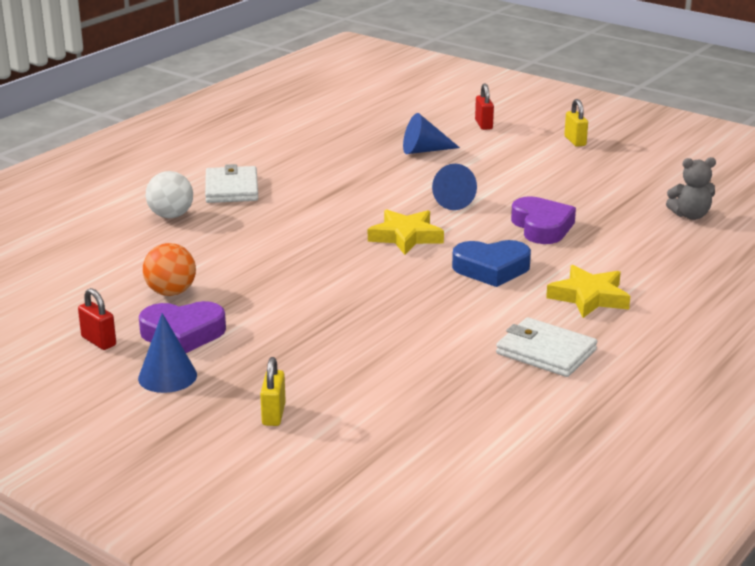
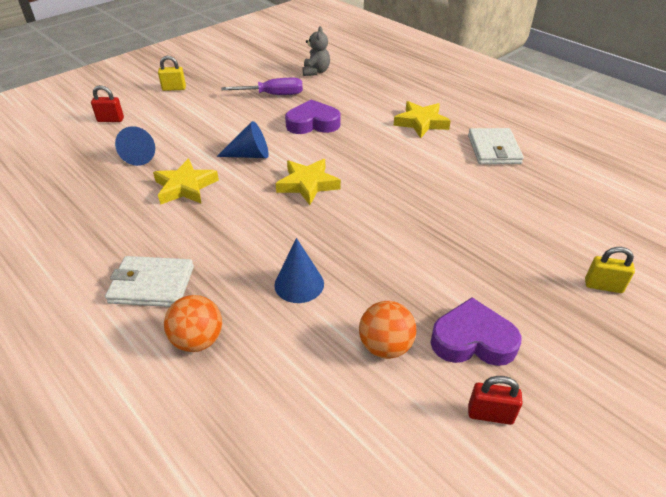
camera: 80 degrees left, 15 degrees up
red padlock [78,288,116,350] -> red padlock turned 45 degrees clockwise [468,376,523,425]
blue cone [138,313,197,393] -> blue cone moved to [274,238,324,303]
purple heart [139,301,226,353] -> purple heart turned 90 degrees counterclockwise [430,297,521,366]
white ball [146,171,193,218] -> orange ball [164,295,222,352]
blue heart [452,240,531,287] -> none
white wallet [496,317,597,377] -> white wallet turned 45 degrees counterclockwise [468,128,524,164]
none -> yellow star [153,158,219,205]
none -> purple screwdriver [222,78,303,95]

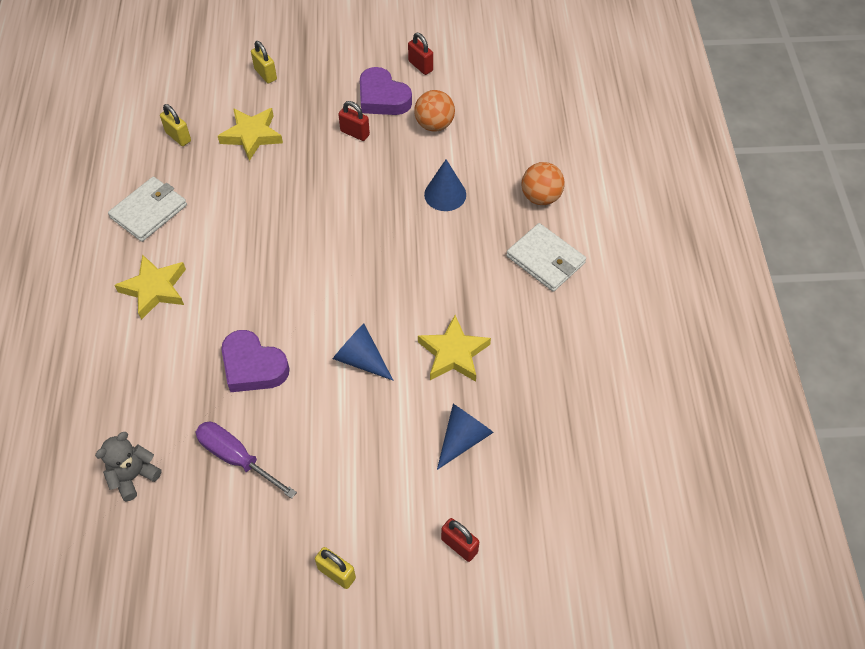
camera: 140 degrees left, 15 degrees up
yellow star [276,159,341,205] -> yellow star moved to [218,108,283,161]
none -> yellow padlock [160,104,191,146]
none -> red padlock [338,101,370,141]

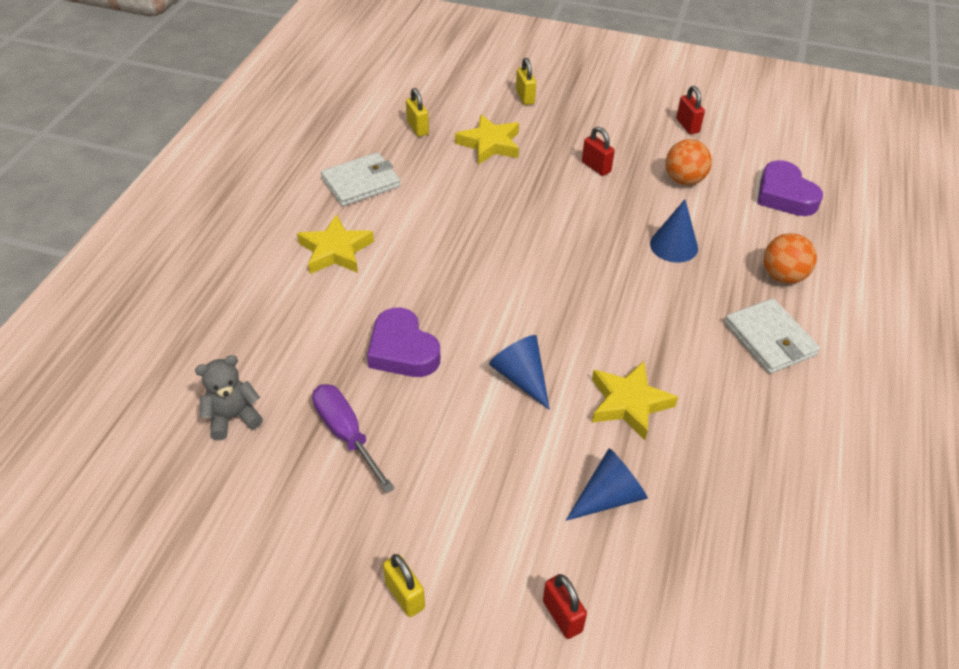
camera: 20 degrees right, 10 degrees down
purple heart [360,67,412,115] -> purple heart moved to [757,160,823,216]

